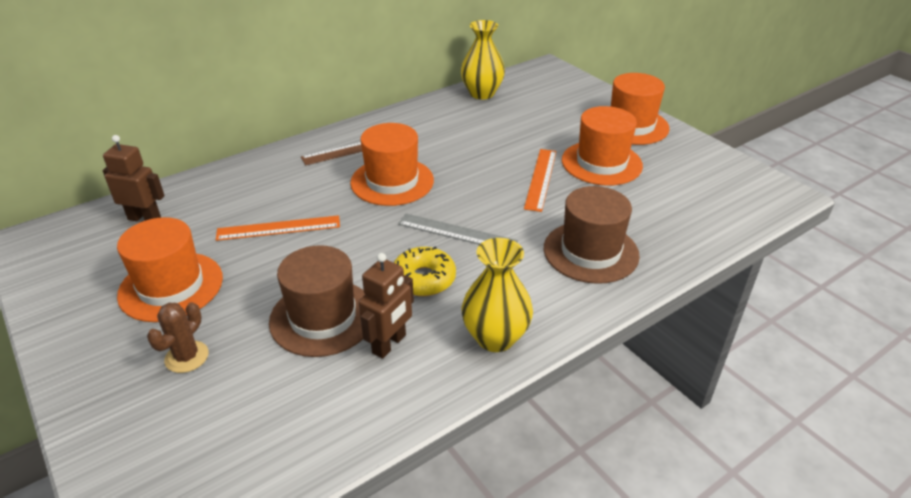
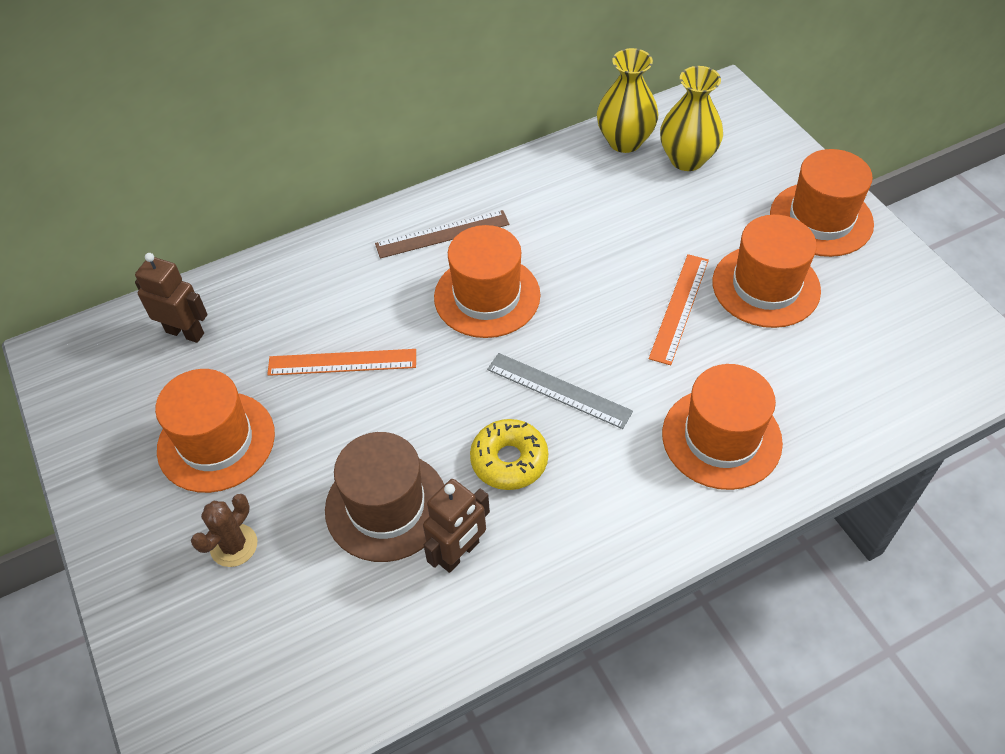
camera: 10 degrees right, 15 degrees up
yellow vase [461,238,533,352] -> yellow vase moved to [660,66,723,171]
brown hat [544,186,640,284] -> orange hat [662,364,783,490]

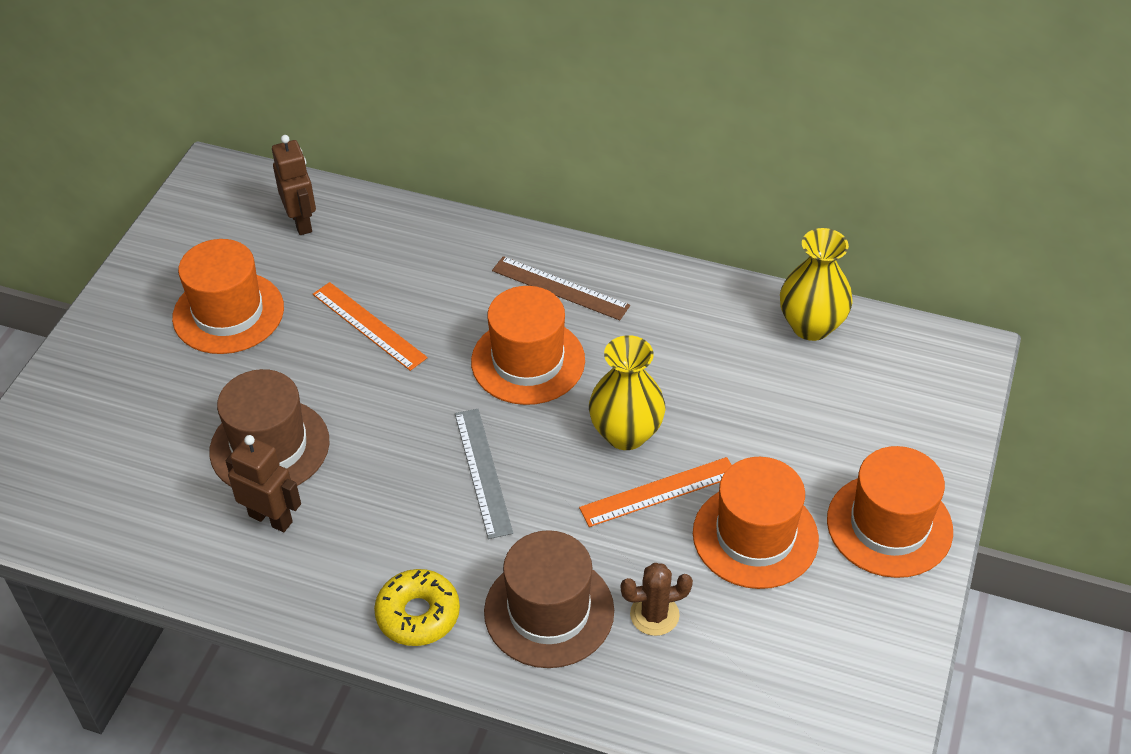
camera: 45 degrees right, 5 degrees down
brown cactus [191,494,257,567] -> brown cactus moved to [621,563,693,636]
brown robot [423,479,490,573] -> brown robot turned 150 degrees counterclockwise [226,435,301,532]
yellow donut [470,419,548,490] -> yellow donut moved to [374,569,460,646]
yellow vase [660,66,723,171] -> yellow vase moved to [589,335,665,450]
orange hat [662,364,783,490] -> brown hat [484,530,614,668]

